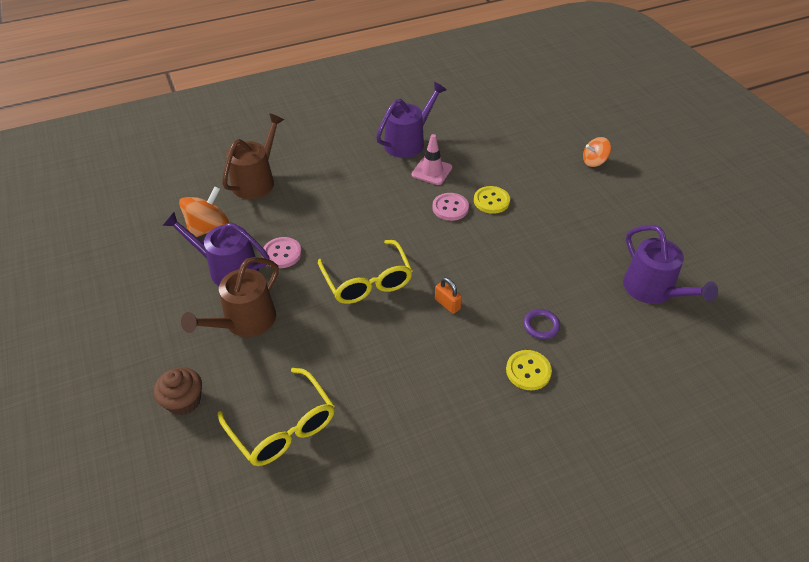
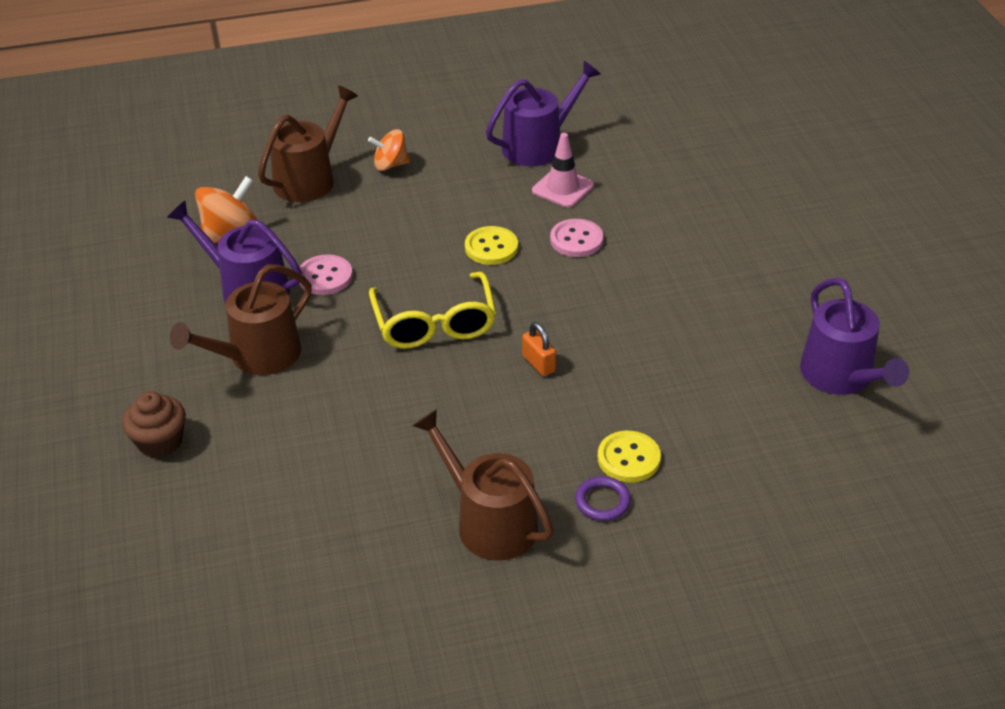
camera: 10 degrees right, 5 degrees down
yellow glasses [218,368,335,466] -> none
yellow button [474,186,510,214] -> yellow button moved to [465,226,518,265]
purple ring [523,309,560,339] -> purple ring moved to [575,476,631,521]
orange spinning top [583,137,611,167] -> orange spinning top moved to [368,129,410,171]
none -> brown watering can [412,409,554,561]

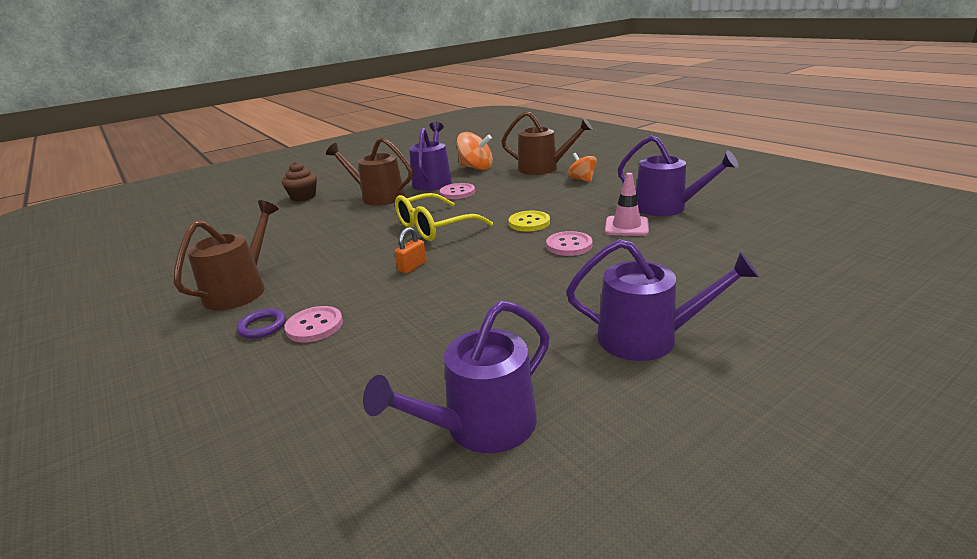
camera: 70 degrees right, 15 degrees down
yellow button [598,431,661,482] -> pink button [285,306,343,343]
none -> purple watering can [566,239,759,361]

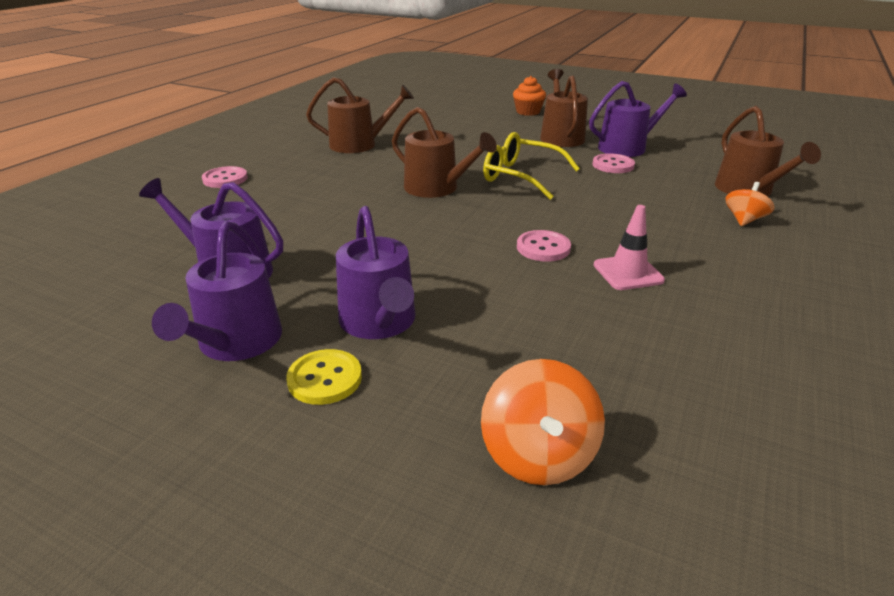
camera: 60 degrees right, 5 degrees up
purple ring [237,309,286,339] -> none
brown cupcake [282,162,317,201] -> orange cupcake [513,76,546,116]
pink button [285,306,343,343] -> pink button moved to [202,166,248,188]
orange padlock [394,227,427,274] -> brown watering can [392,107,497,198]
orange spinning top [457,132,493,170] -> orange spinning top moved to [481,359,605,485]
yellow button [509,211,550,232] -> yellow button moved to [286,349,362,405]
purple watering can [618,135,739,216] -> purple watering can moved to [152,221,282,361]

